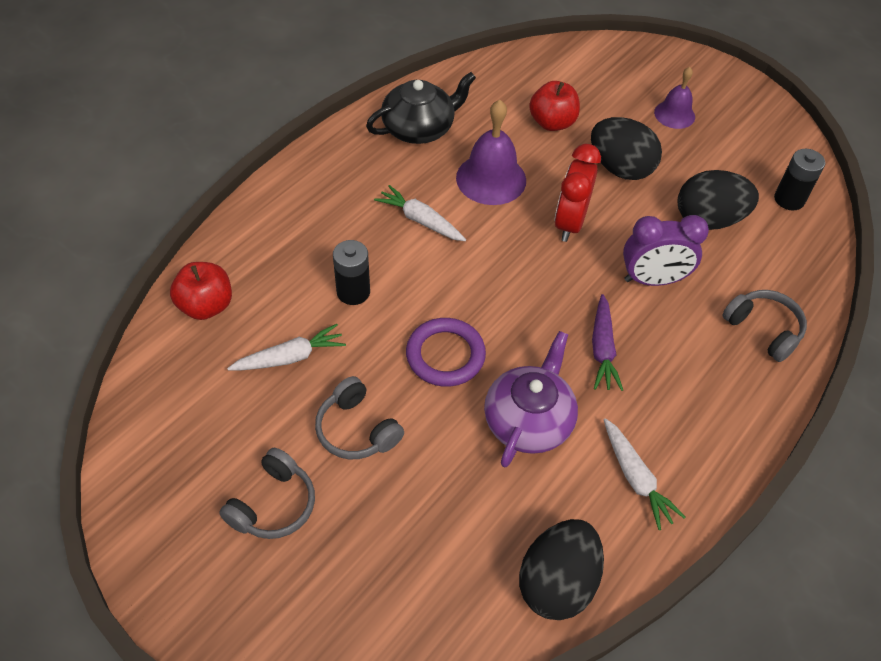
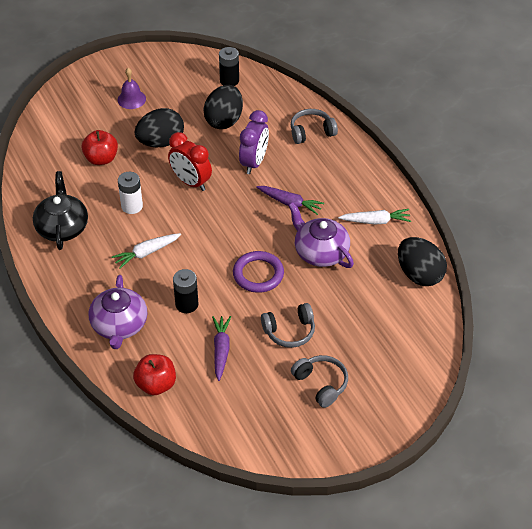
camera: 65 degrees left, 5 degrees down
white carrot [227,324,346,371] -> purple carrot [212,316,231,381]
purple bell [456,100,526,205] -> white battery [118,172,143,214]
none -> purple teapot [88,275,147,349]

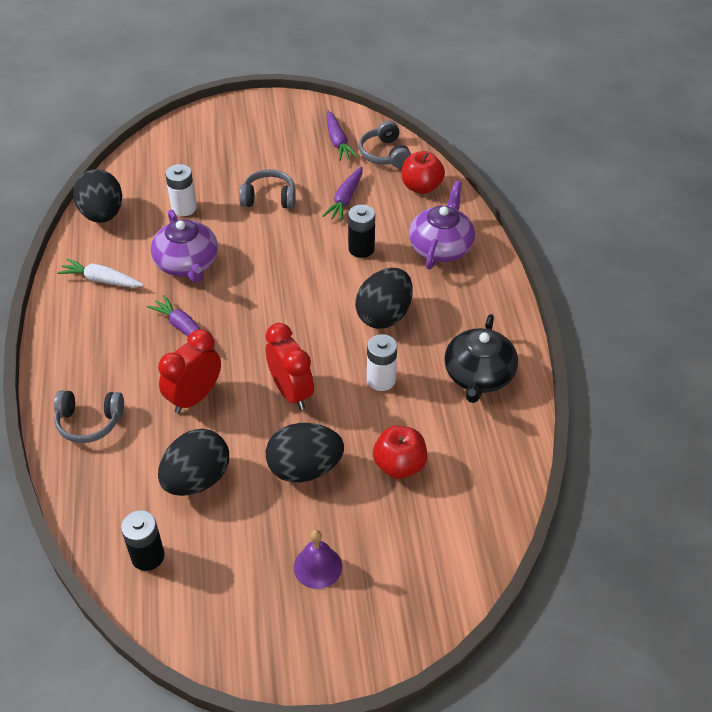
camera: 160 degrees left, 0 degrees up
white carrot [112,233,181,269] -> black egg [355,268,413,329]
purple ring [233,251,284,293] -> none
purple clock [239,110,269,174] -> red clock [158,329,221,413]
grey headphones [291,355,348,408] -> grey headphones moved to [359,121,411,168]
none -> white battery [165,164,197,216]
none -> purple carrot [327,111,358,161]

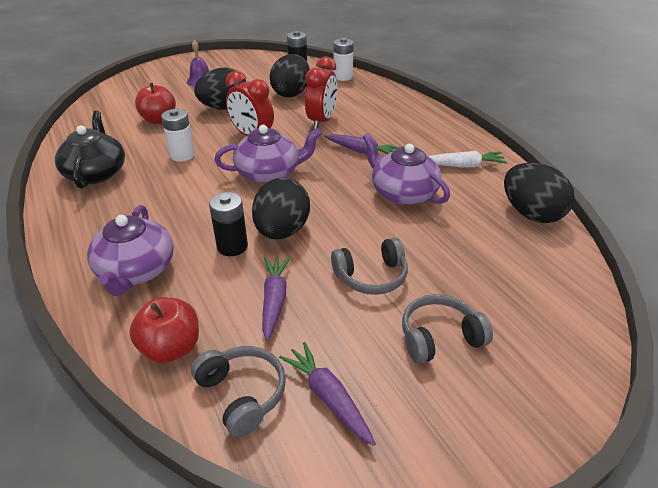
camera: 160 degrees right, 10 degrees down
grey headphones [54,390,124,443] -> grey headphones moved to [402,294,493,364]
white battery [165,164,197,216] -> white battery moved to [334,38,354,81]
black egg [355,268,413,329] -> black egg moved to [252,178,310,239]
none -> purple teapot [214,125,322,184]

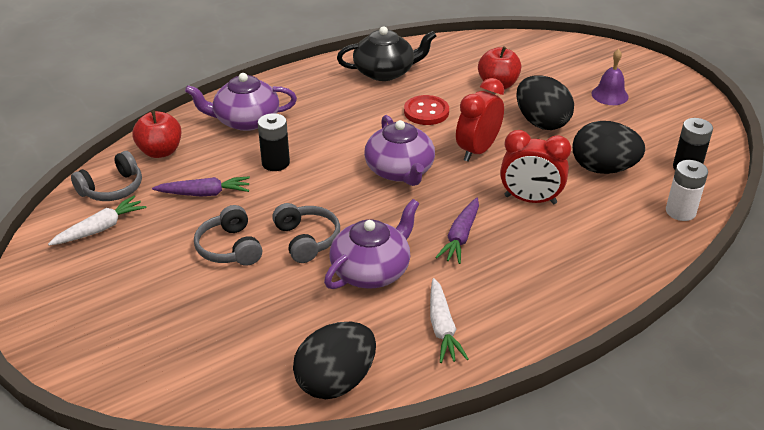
camera: 85 degrees right, 0 degrees up
white battery [161,109,195,161] -> red button [404,95,449,125]
black egg [252,178,310,239] -> none
purple carrot [279,342,376,446] -> white carrot [48,196,147,246]
grey headphones [402,294,493,364] -> grey headphones moved to [272,203,340,263]

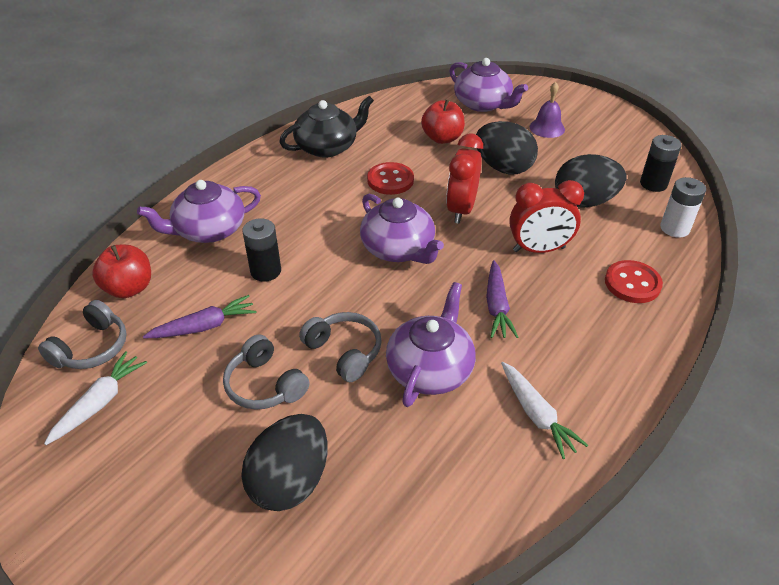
camera: 20 degrees left, 5 degrees up
black egg [293,322,376,399] -> black egg moved to [241,414,328,511]
none -> purple teapot [449,58,528,112]
none -> red button [605,260,663,303]

